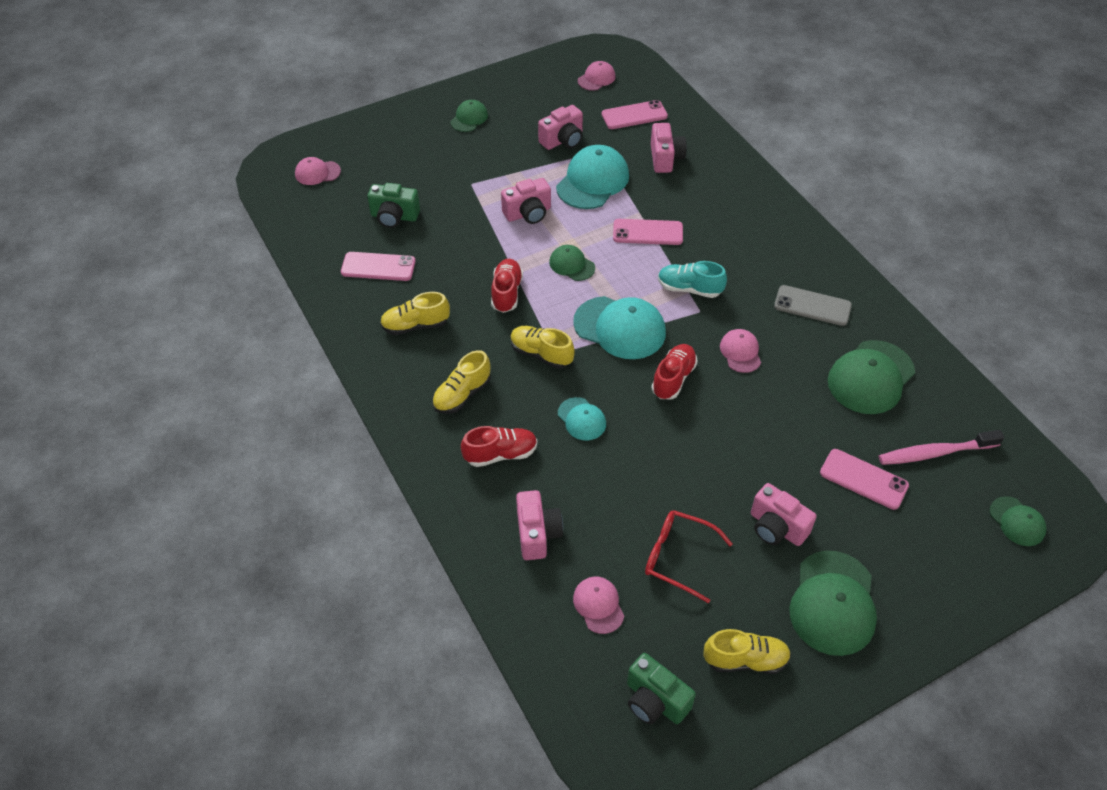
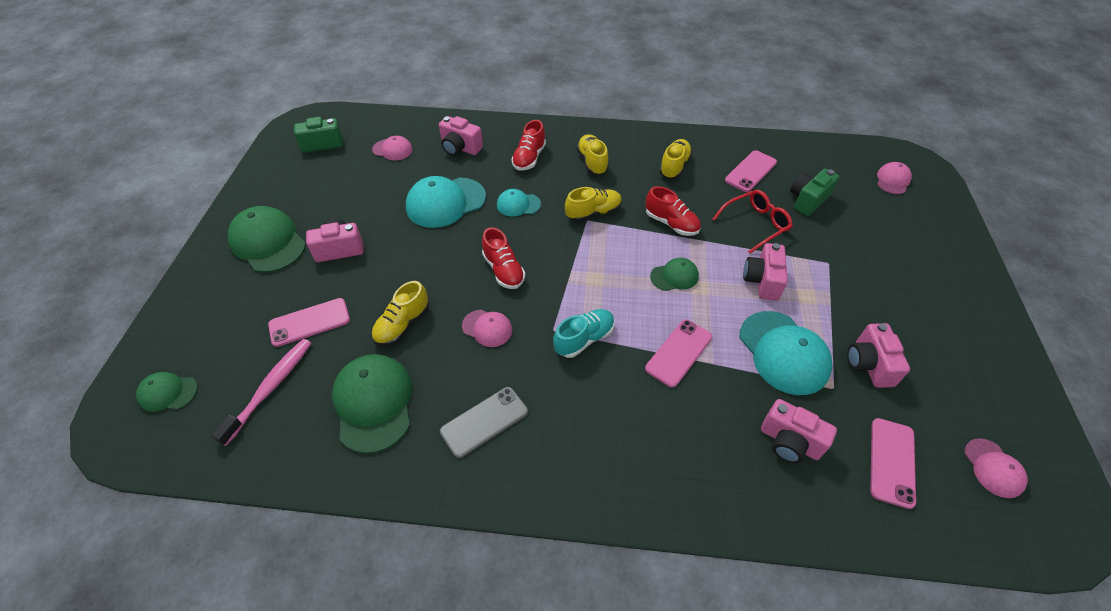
camera: 125 degrees right, 0 degrees up
green cap [450,100,488,132] -> none
turquoise cap [573,296,666,359] -> turquoise cap moved to [406,176,486,228]
red glasses [645,510,732,603] -> red glasses moved to [712,190,793,254]
yellow shoe [703,629,791,674] -> yellow shoe moved to [372,281,429,346]

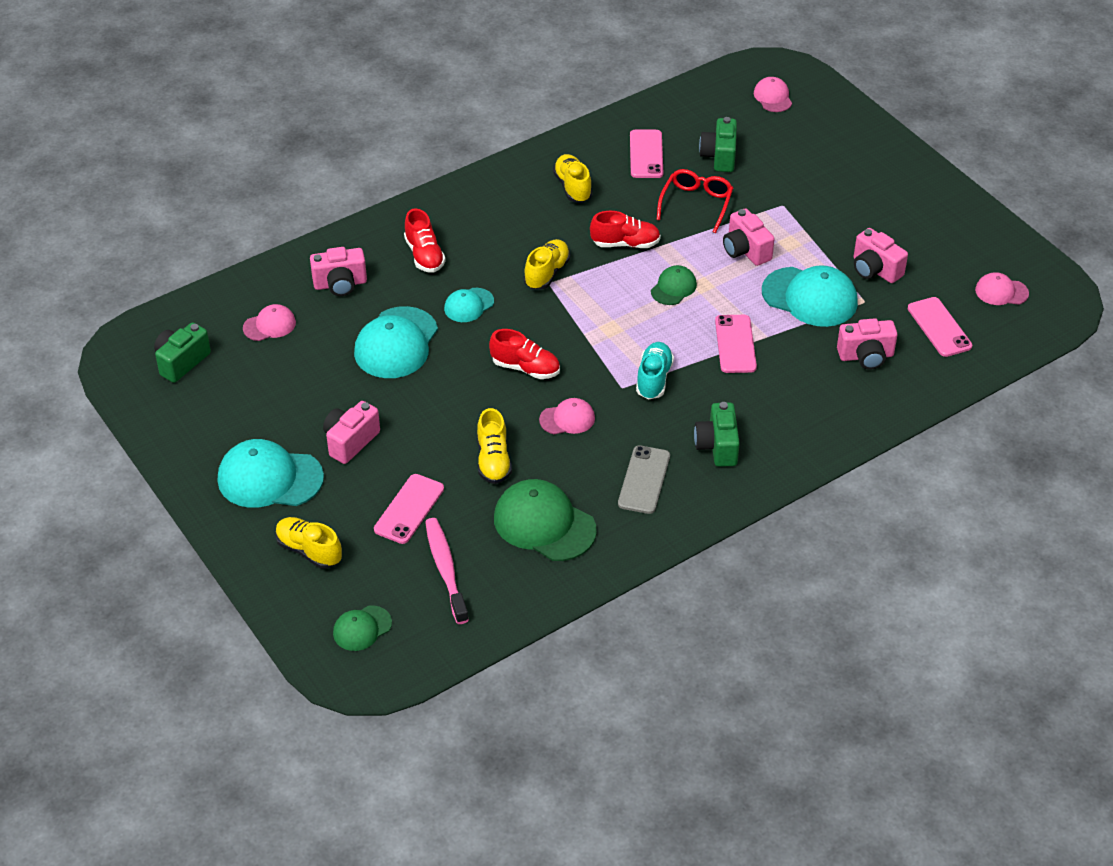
camera: 40 degrees left, 5 degrees down
green cap [228,206,306,273] -> turquoise cap [218,439,324,508]
yellow shoe [577,134,609,175] -> yellow shoe moved to [275,517,342,569]
pink cap [965,438,1028,498] -> pink cap turned 150 degrees clockwise [975,272,1029,305]
none -> green camera [694,402,740,467]

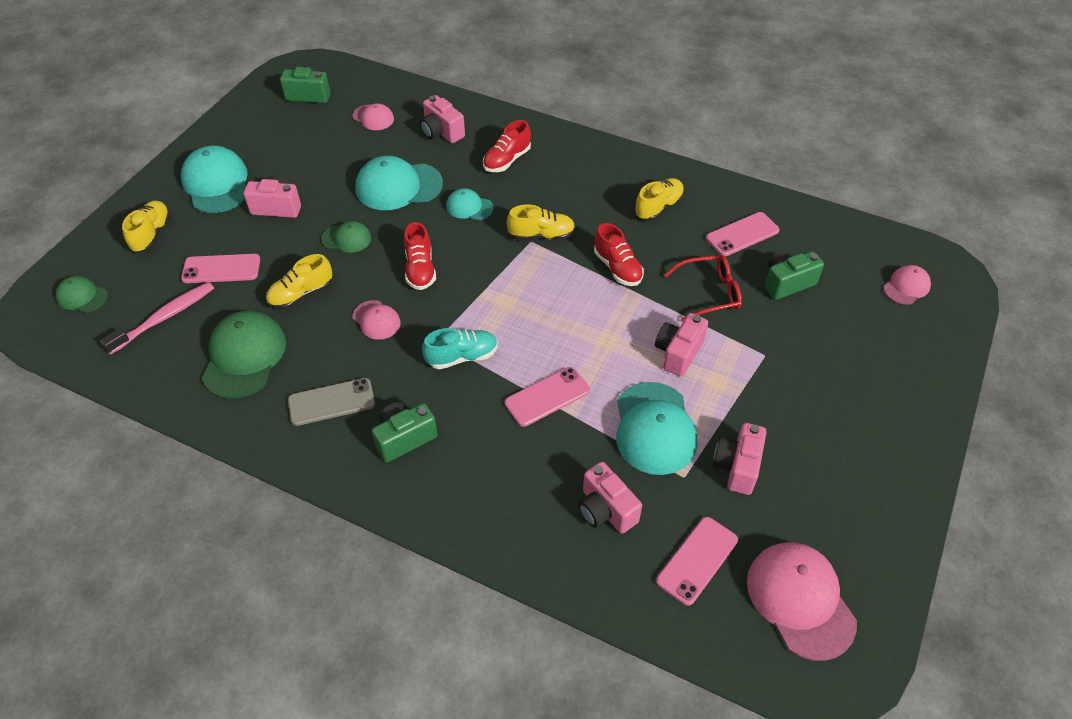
camera: 60 degrees right, 5 degrees up
green cap [651,265,697,305] -> green cap moved to [321,221,371,253]
pink cap [975,272,1029,305] -> pink cap [747,542,857,661], size x1.85

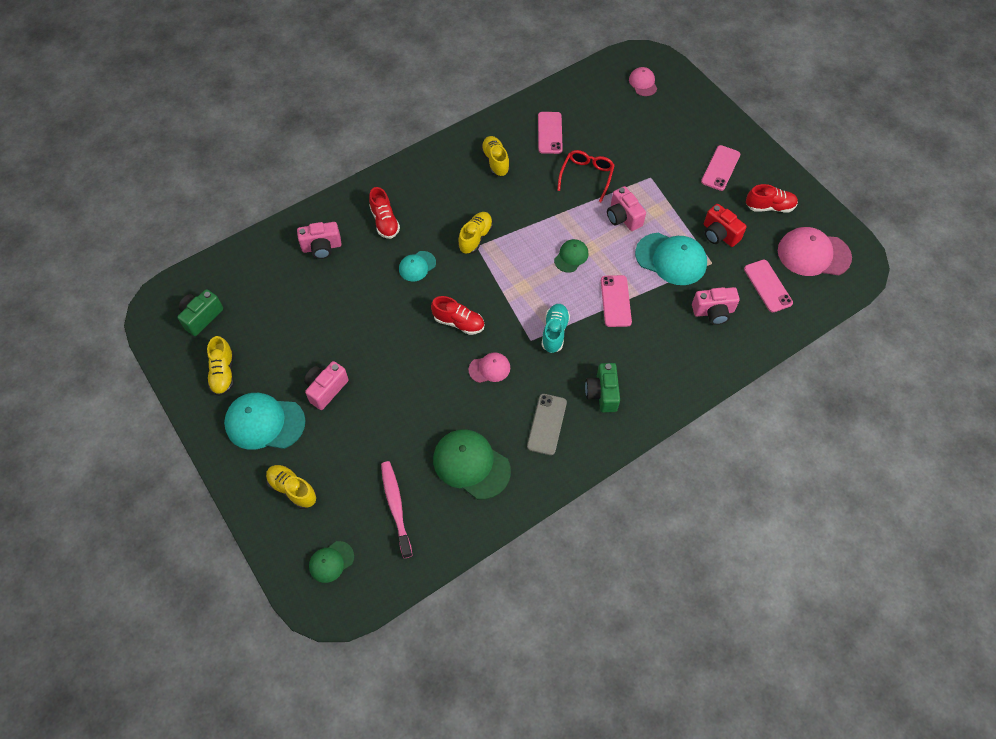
camera: 60 degrees left, 10 degrees up
pink phone [181,254,260,283] -> pink phone moved to [701,145,740,191]
yellow shoe [266,254,333,310] -> yellow shoe moved to [207,336,234,396]
green cap [321,221,371,253] -> green cap moved to [554,239,589,273]
pink cap [353,103,394,130] -> none
turquoise cap [355,156,443,210] -> none
red shoe [594,223,644,286] -> red shoe moved to [746,184,798,212]
pink camera [713,423,767,495] -> red camera [704,204,747,247]
green camera [764,250,824,300] -> none

